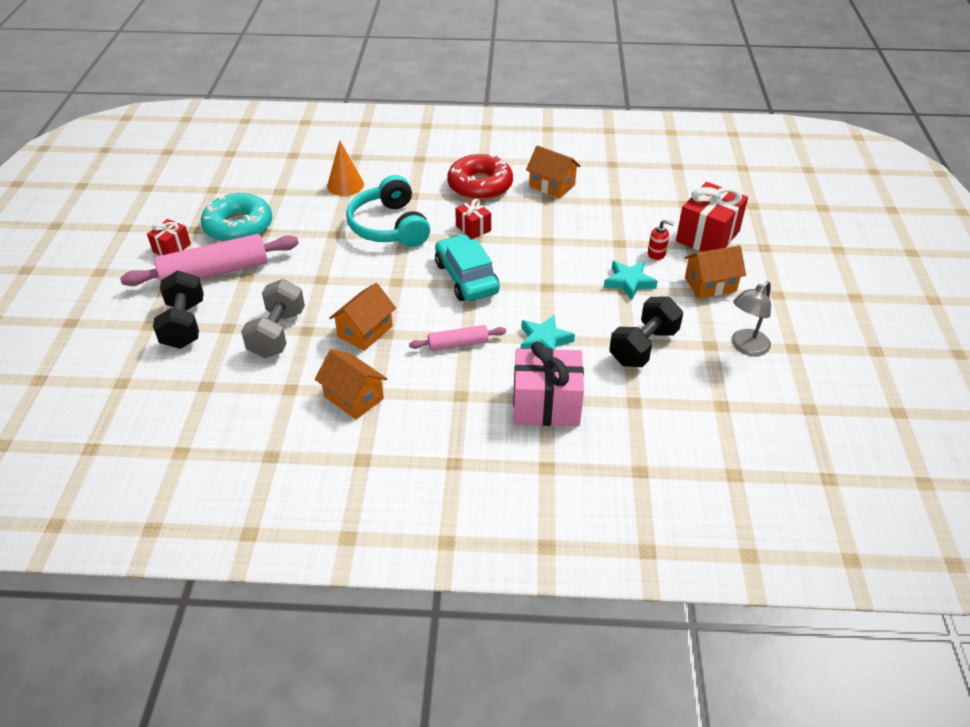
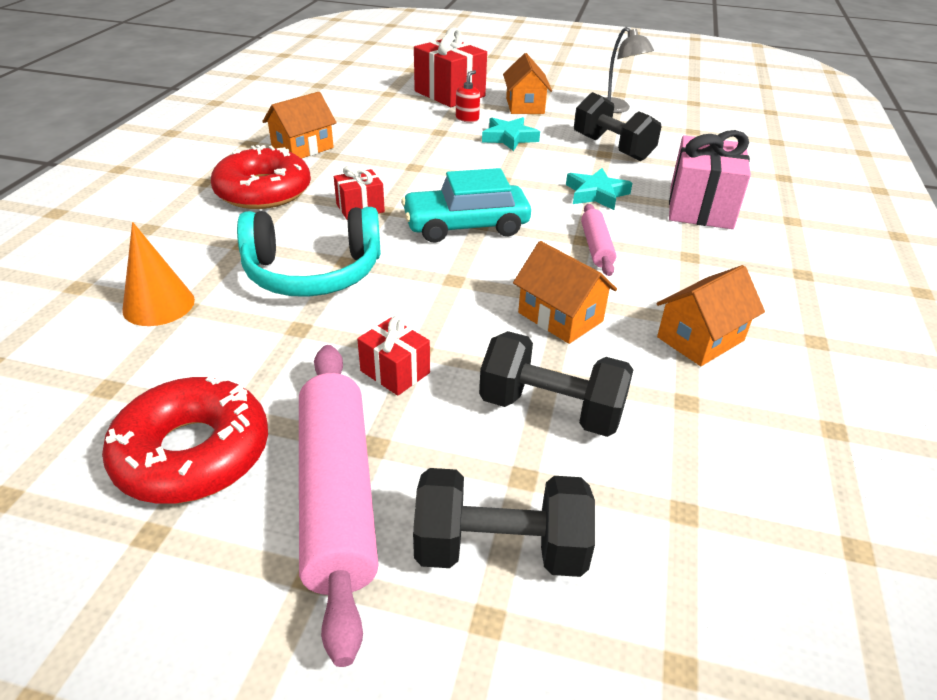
camera: 80 degrees left, 5 degrees down
red gift [147,219,191,256] -> red gift moved to [357,316,430,396]
turquoise donut [201,193,272,242] -> red donut [102,374,268,504]
grey dumbbell [241,279,305,358] -> black dumbbell [479,331,633,437]

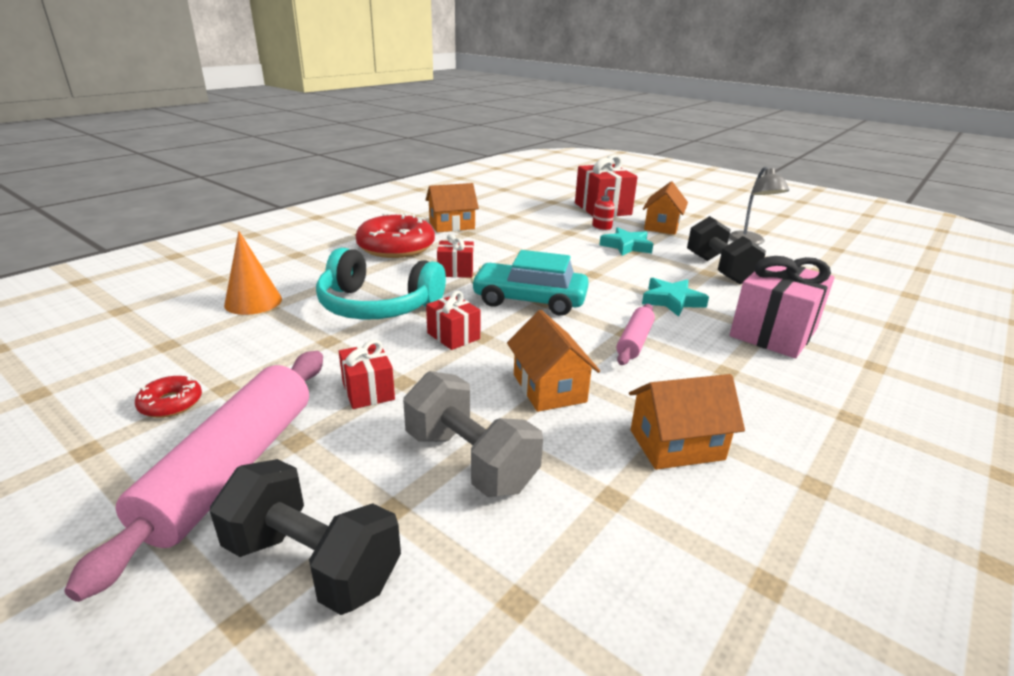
camera: 25 degrees right, 10 degrees down
red donut [102,374,268,504] -> red donut [135,376,202,418], size x0.46
black dumbbell [479,331,633,437] -> grey dumbbell [403,371,543,497]
none -> red gift [426,291,481,350]

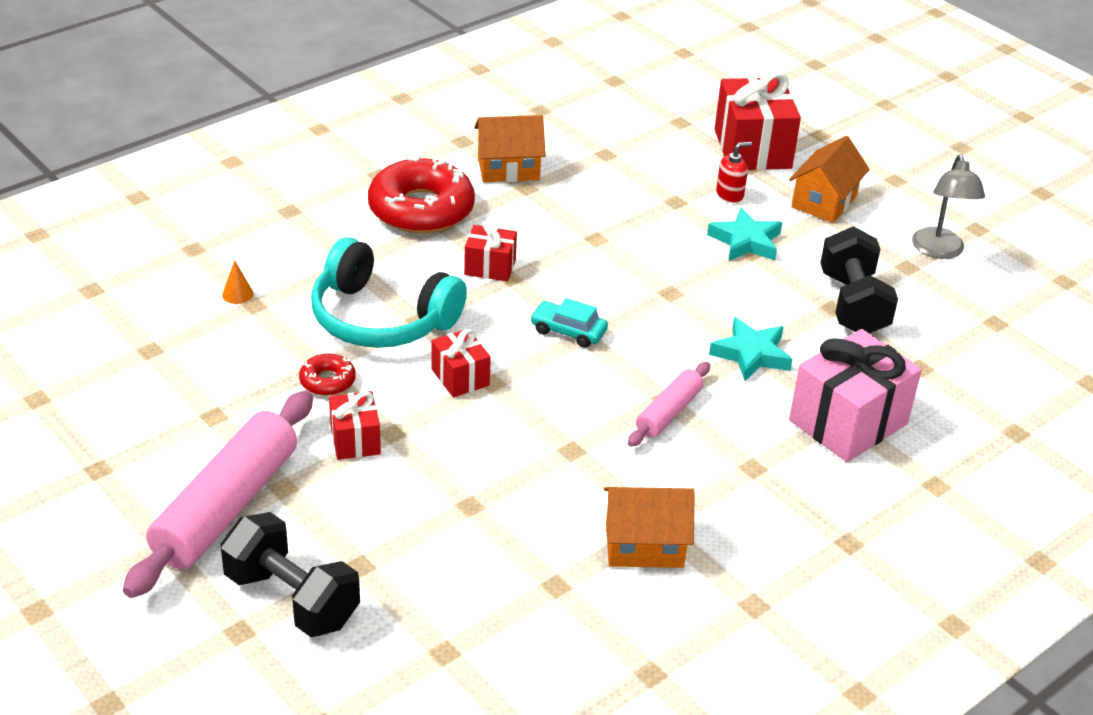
camera: 10 degrees right, 10 degrees up
red donut [135,376,202,418] -> red donut moved to [299,354,356,396]
orange cone [224,231,282,315] -> orange cone [222,260,254,304], size x0.48
grey dumbbell [403,371,543,497] -> none
turquoise car [471,250,589,316] -> turquoise car [530,298,608,348], size x0.53
orange house [507,310,600,412] -> none

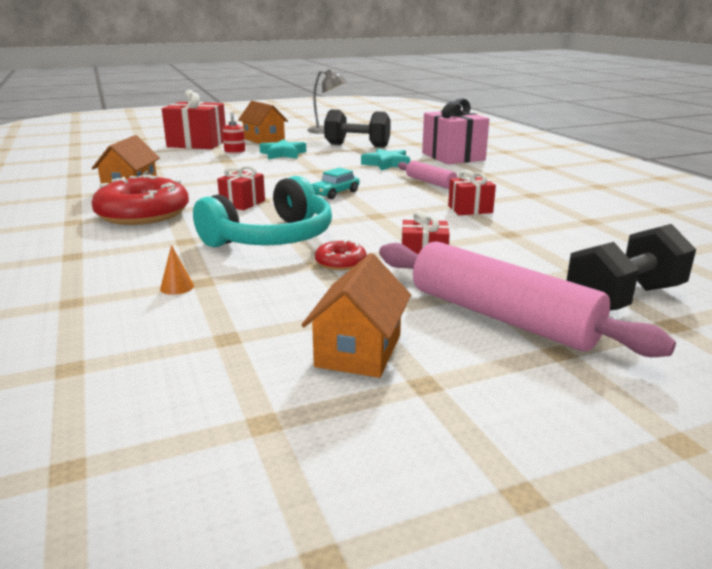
camera: 70 degrees left, 15 degrees down
red gift [431,329,491,397] -> red gift moved to [448,170,496,215]
orange house [604,487,695,568] -> orange house moved to [302,253,411,378]

